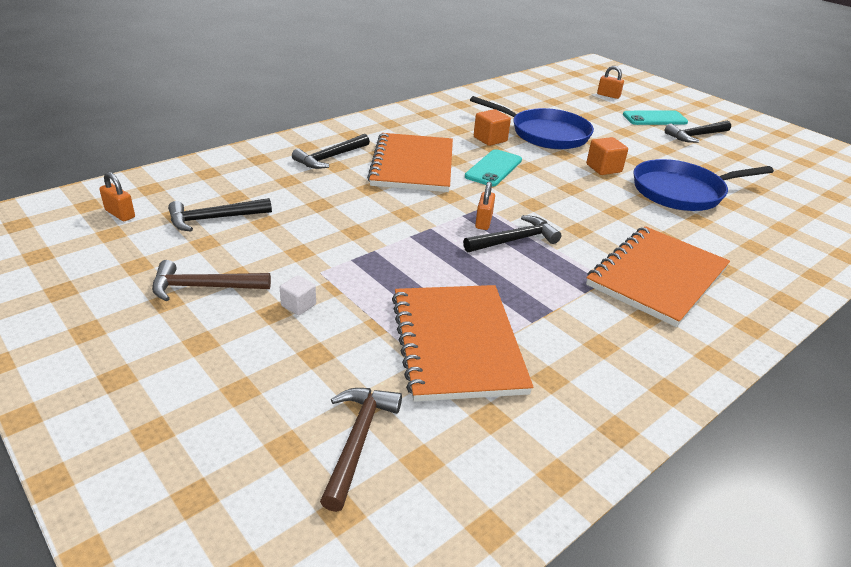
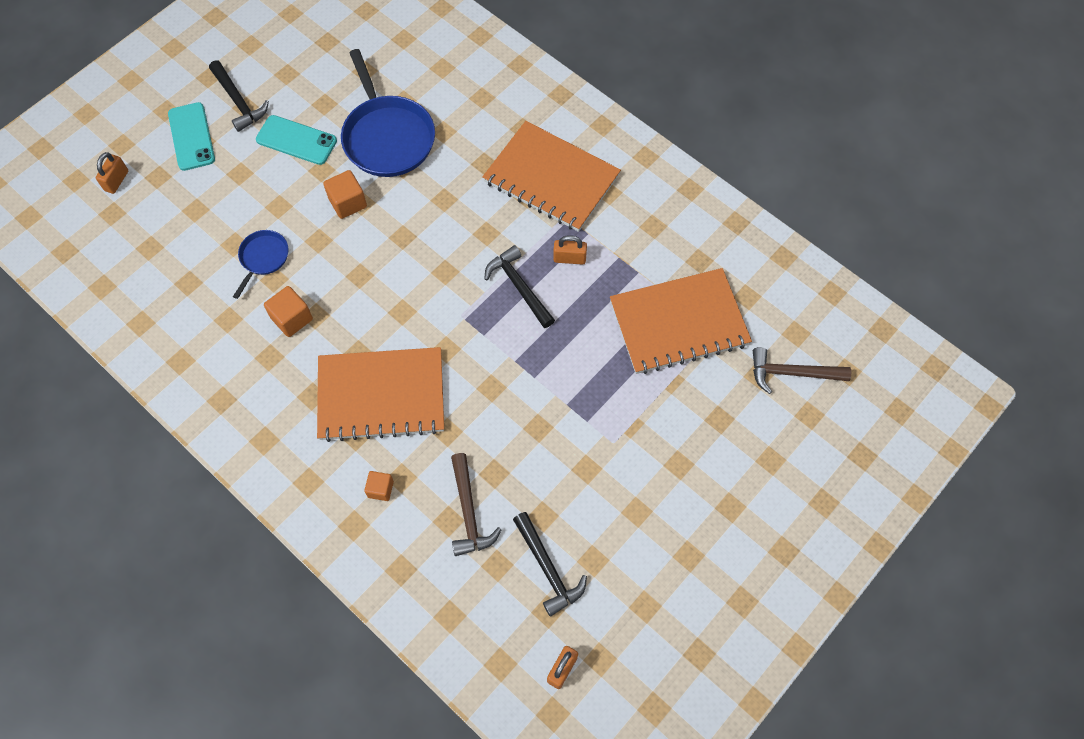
camera: 95 degrees left, 30 degrees up
brown hammer [152,260,271,301] -> brown hammer moved to [451,453,502,556]
white cube [280,275,316,315] -> none
black hammer [292,134,370,169] -> orange cube [364,471,394,501]
turquoise phone [465,149,522,187] -> turquoise phone moved to [256,115,337,165]
blue pan [470,96,594,149] -> blue pan [233,230,289,299], size x0.51
orange padlock [475,181,495,230] -> orange padlock moved to [553,235,587,265]

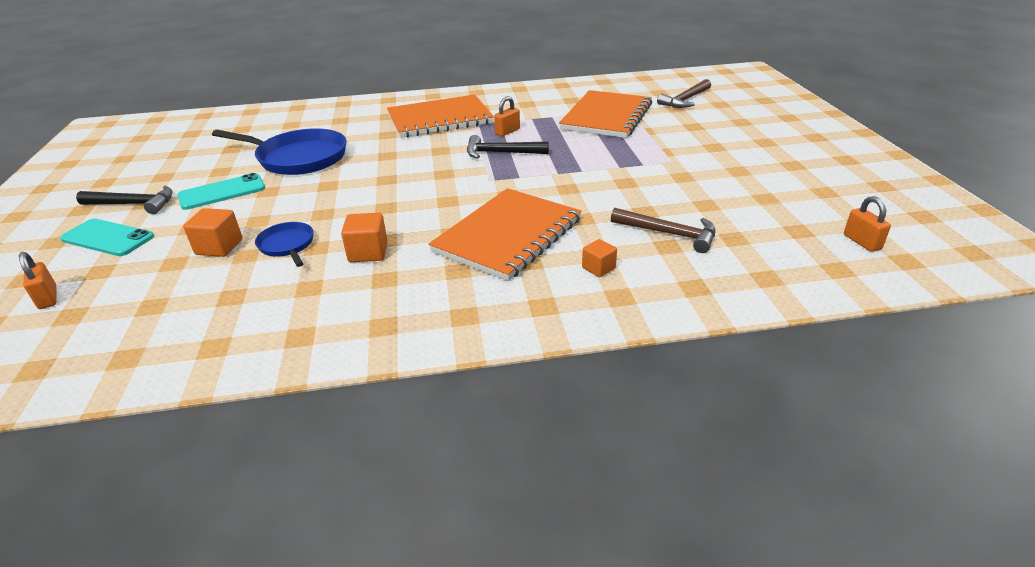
camera: 50 degrees left, 30 degrees down
orange cube [323,170,367,219] -> orange cube moved to [183,208,242,257]
black hammer [513,512,587,617] -> none

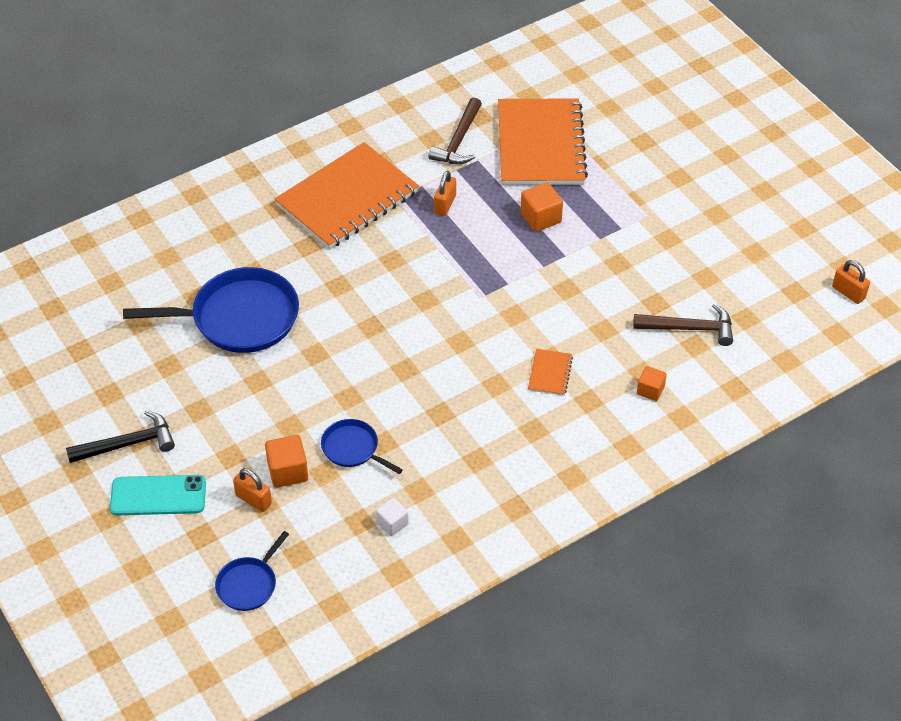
camera: 25 degrees left, 15 degrees up
orange padlock [19,252,57,309] -> orange padlock moved to [233,468,272,512]
turquoise phone [178,173,265,210] -> none
orange cube [341,213,388,262] -> orange cube moved to [520,182,563,232]
orange notebook [429,188,582,281] -> orange notebook [528,349,573,396], size x0.40
black hammer [467,135,549,158] -> none
brown hammer [657,79,711,108] -> brown hammer moved to [428,97,482,164]
none -> blue pan [215,531,289,611]
none -> white cube [376,498,409,536]

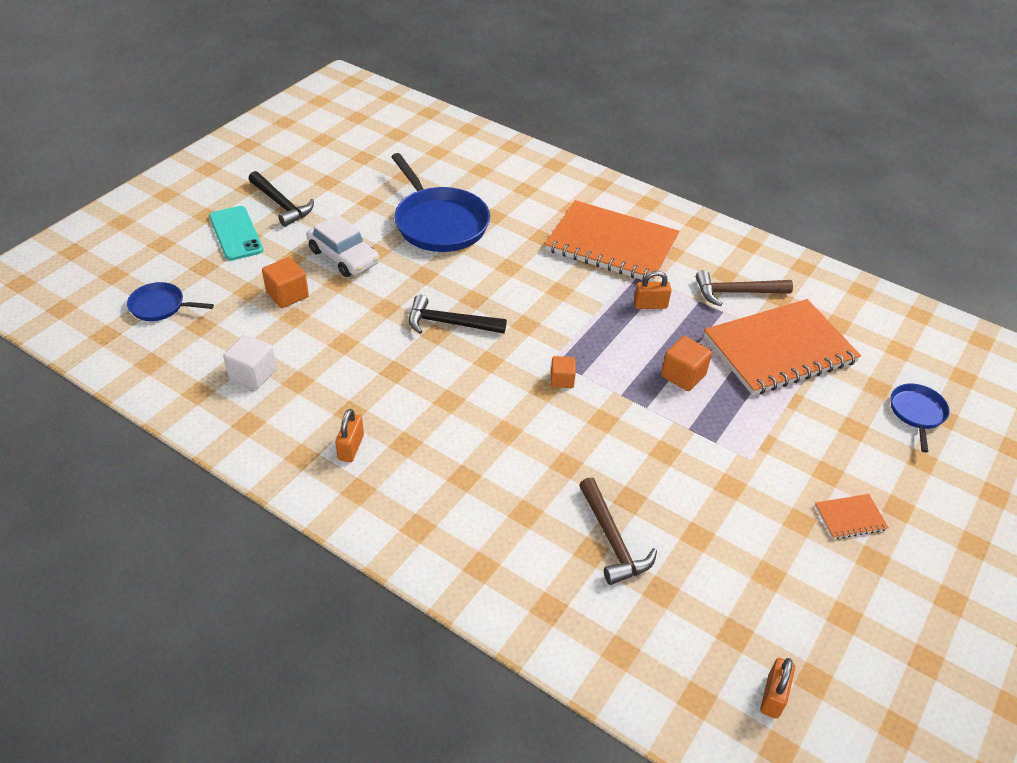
camera: 65 degrees right, 5 degrees down
orange padlock [233,468,272,512] -> orange padlock moved to [335,409,364,462]
blue pan [321,419,403,474] -> blue pan moved to [891,384,950,453]
white cube [376,498,409,536] -> white cube [223,334,277,390], size x1.52
orange notebook [528,349,573,396] -> orange notebook moved to [815,494,889,539]
orange cube [637,366,667,401] -> orange cube moved to [551,356,576,388]
none -> white car [307,214,380,277]
none -> black hammer [409,295,507,334]

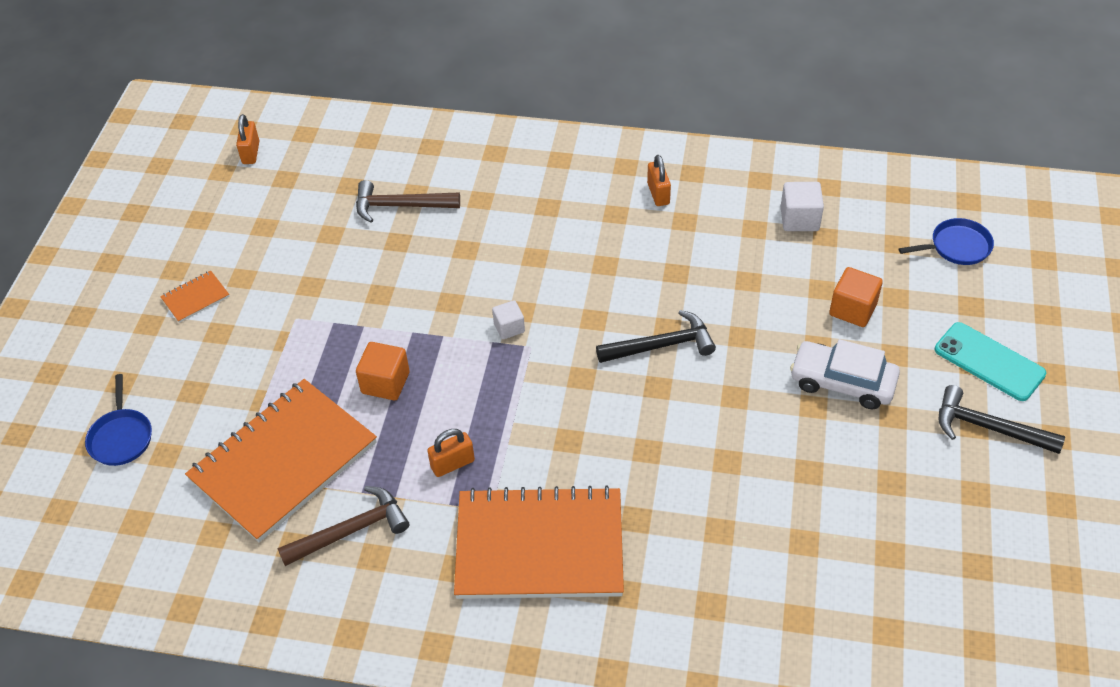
camera: 160 degrees right, 5 degrees up
blue pan [391,153,490,252] -> none
orange cube [551,356,576,388] -> white cube [492,300,525,339]
brown hammer [579,477,657,585] -> brown hammer turned 45 degrees counterclockwise [356,180,460,223]

